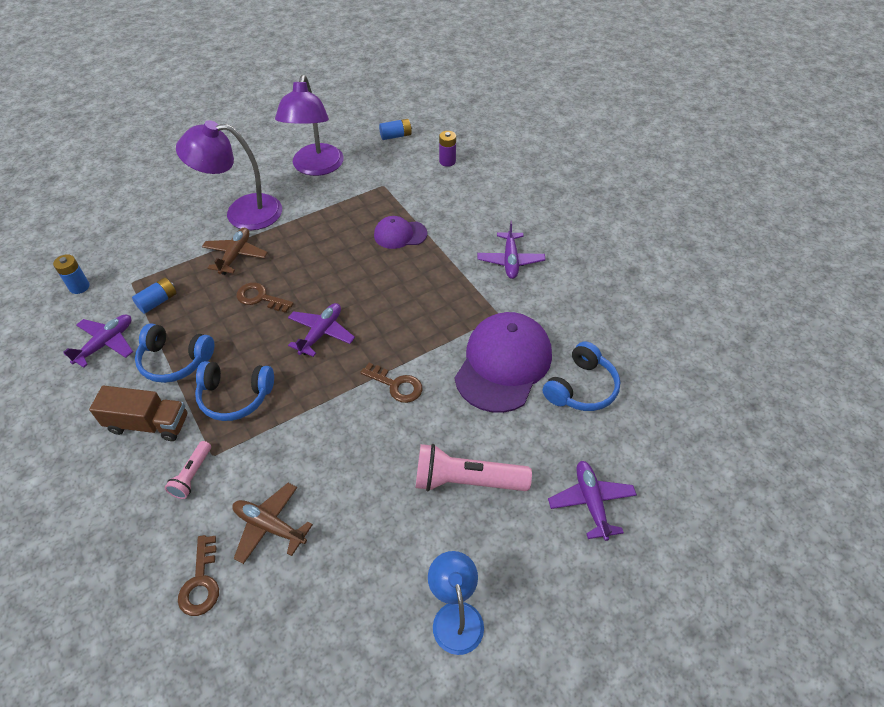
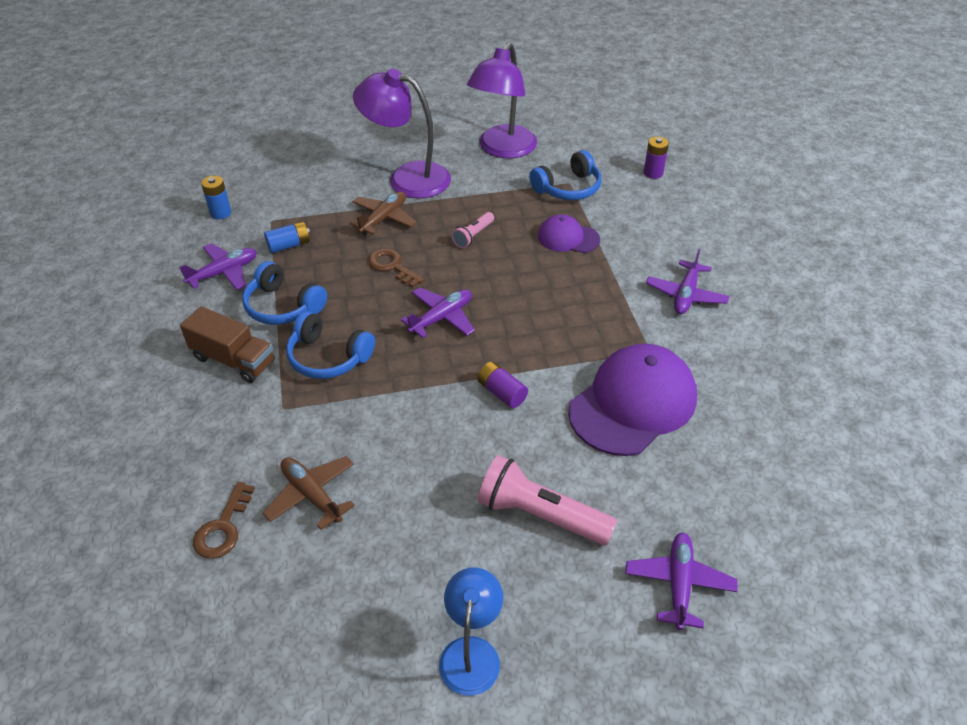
camera: 20 degrees right, 5 degrees down
pink flashlight [165,441,211,499] -> pink flashlight moved to [452,212,494,248]
brown key [360,363,423,403] -> purple battery [477,362,528,408]
blue battery [379,119,412,140] -> none
blue headphones [543,341,620,411] -> blue headphones moved to [529,150,601,200]

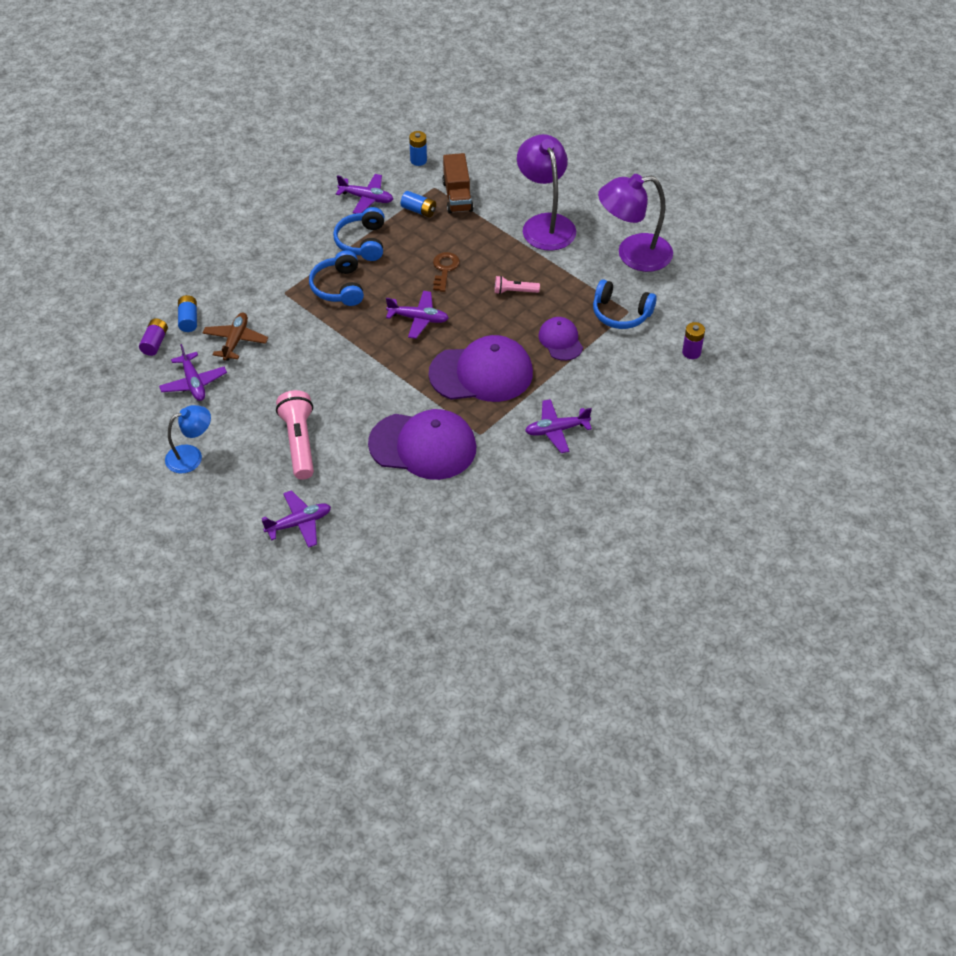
camera: 55 degrees right, 5 degrees up
brown truck [180,306,275,383] -> brown truck moved to [442,153,474,214]
brown key [193,482,255,559] -> blue battery [178,295,197,332]
brown plane [349,192,417,235] -> none
purple battery [477,362,528,408] -> purple battery moved to [139,318,168,356]
none -> purple plane [159,344,227,401]
none -> purple cap [429,335,533,402]

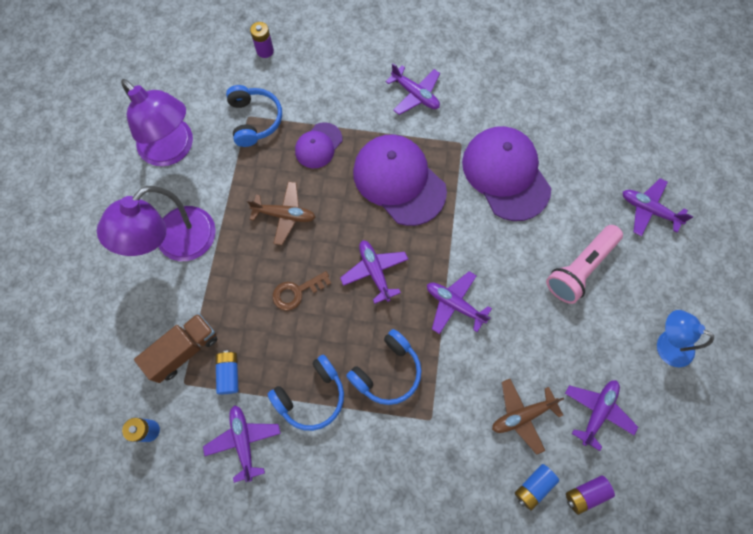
camera: 125 degrees left, 20 degrees up
pink flashlight [495,276,540,294] -> brown plane [247,181,315,245]
none -> purple plane [427,271,492,334]

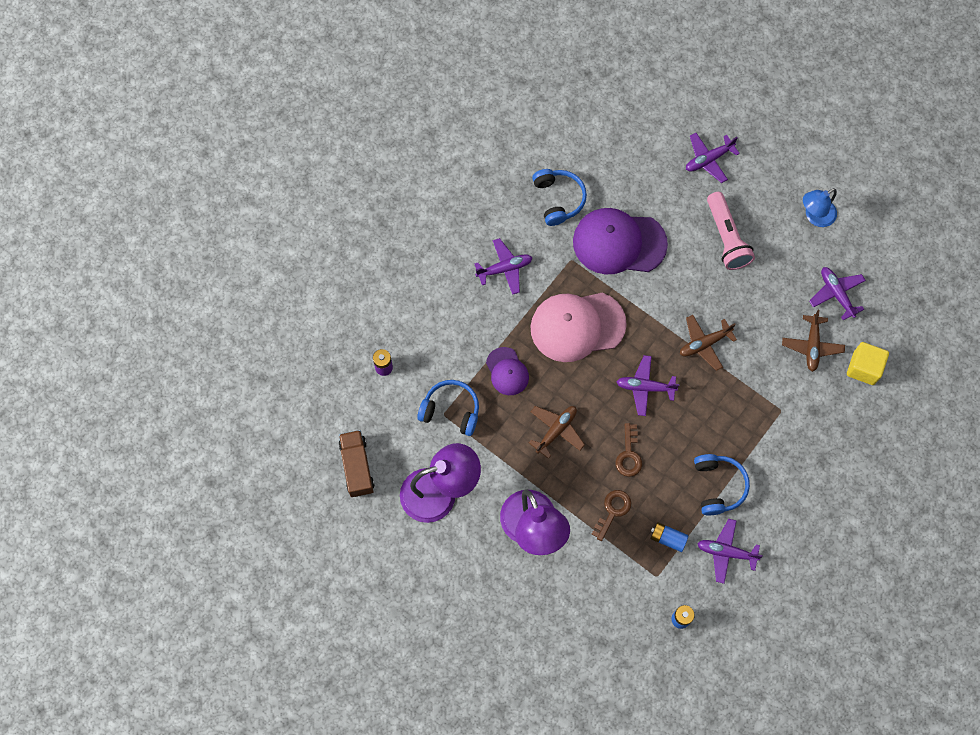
camera: 60 degrees left, 0 degrees up
brown truck [134,313,218,383] -> brown truck moved to [339,430,374,497]
blue headphones [346,329,422,405] -> blue headphones moved to [532,169,587,226]
purple cap [353,134,447,226] -> pink cap [531,293,627,362]
purple plane [427,271,492,334] -> brown plane [680,315,737,371]
blue battery [515,464,559,511] -> yellow cube [847,342,889,385]
purple battery [566,475,615,515] -> none
none -> brown key [591,490,631,541]

